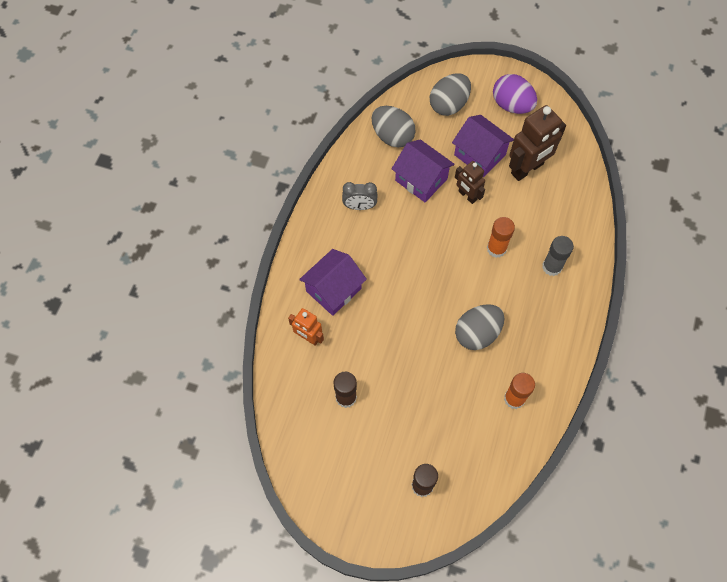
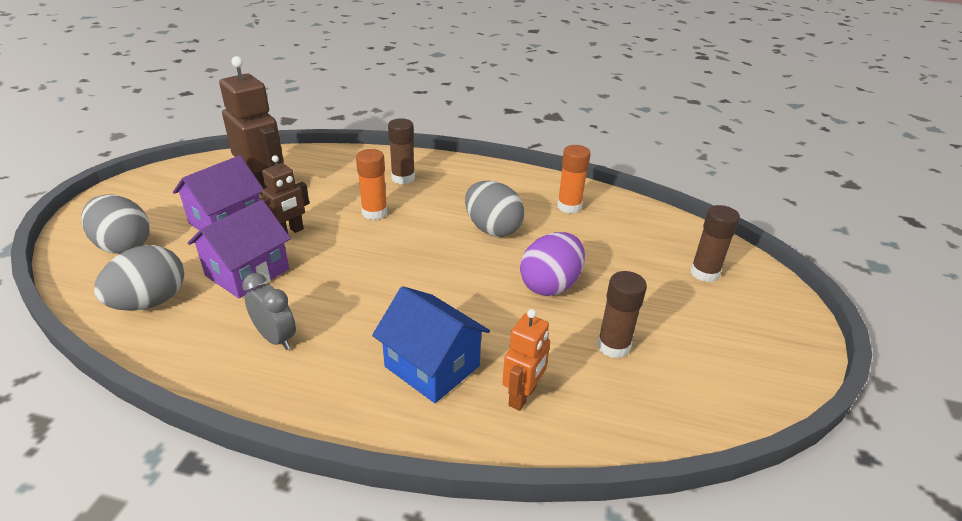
camera: 95 degrees left, 30 degrees down
purple house [299,249,367,316] -> blue house [372,286,490,403]
grey clock [342,182,377,210] -> grey clock turned 45 degrees counterclockwise [242,273,296,350]
purple egg [493,74,537,114] -> purple egg moved to [520,232,585,296]
grey glue stick [542,236,574,276] -> brown glue stick [388,118,415,184]

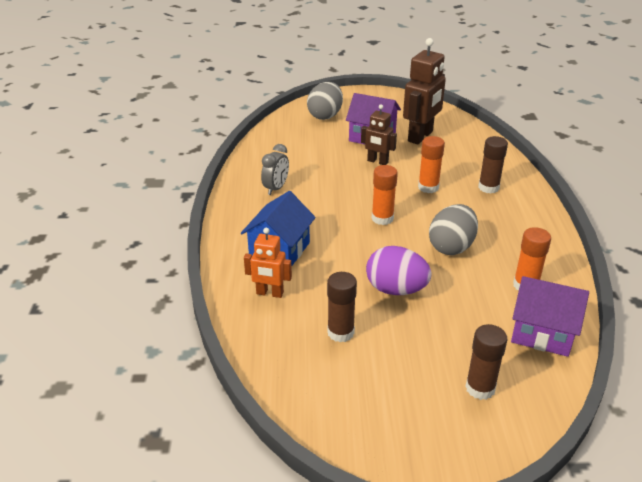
camera: 75 degrees right, 0 degrees up
grey egg [94,245,184,311] -> none
purple house [188,200,291,298] -> purple house moved to [511,276,589,357]
none -> orange glue stick [372,165,398,225]

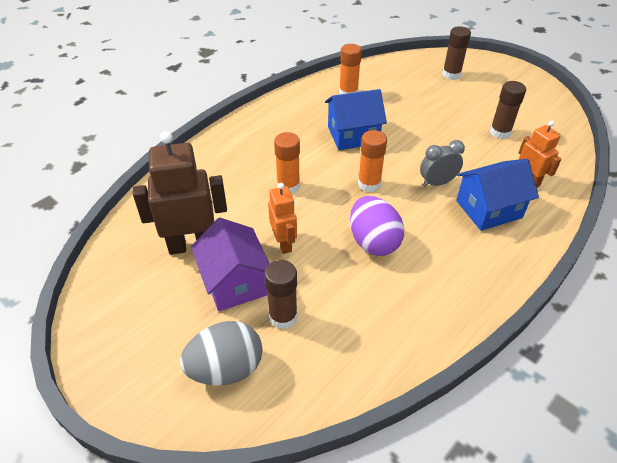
camera: 135 degrees left, 10 degrees up
grey clock [261,144,289,195] -> grey clock moved to [420,140,465,187]
brown robot [361,104,397,165] -> orange robot [268,183,297,254]
purple egg [366,246,432,295] -> purple egg moved to [350,196,404,256]
grey egg [429,204,478,255] -> blue house [325,89,387,150]
brown glue stick [478,136,508,193] -> brown glue stick moved to [264,260,298,329]
purple house [511,276,589,357] -> none

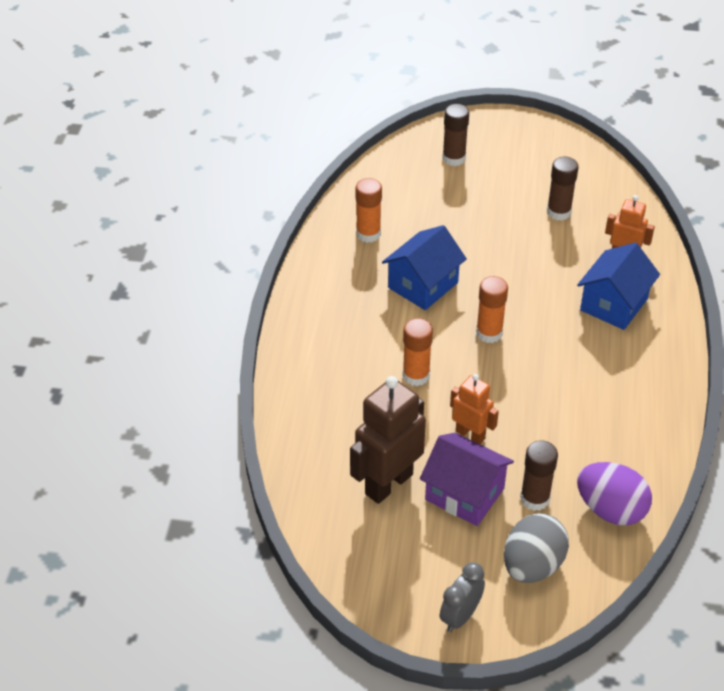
camera: 35 degrees left, 0 degrees up
purple egg [350,196,404,256] -> purple egg moved to [577,462,652,525]
grey clock [420,140,465,187] -> grey clock moved to [440,563,485,632]

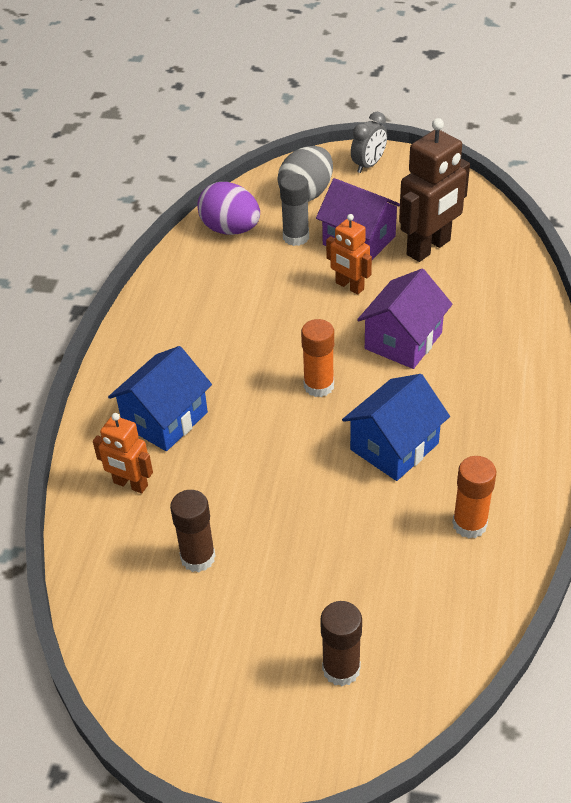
camera: 175 degrees left, 0 degrees up
orange glue stick [403,318,433,386] -> purple house [357,269,453,369]
brown glue stick [520,440,558,511] -> grey glue stick [280,174,309,246]

